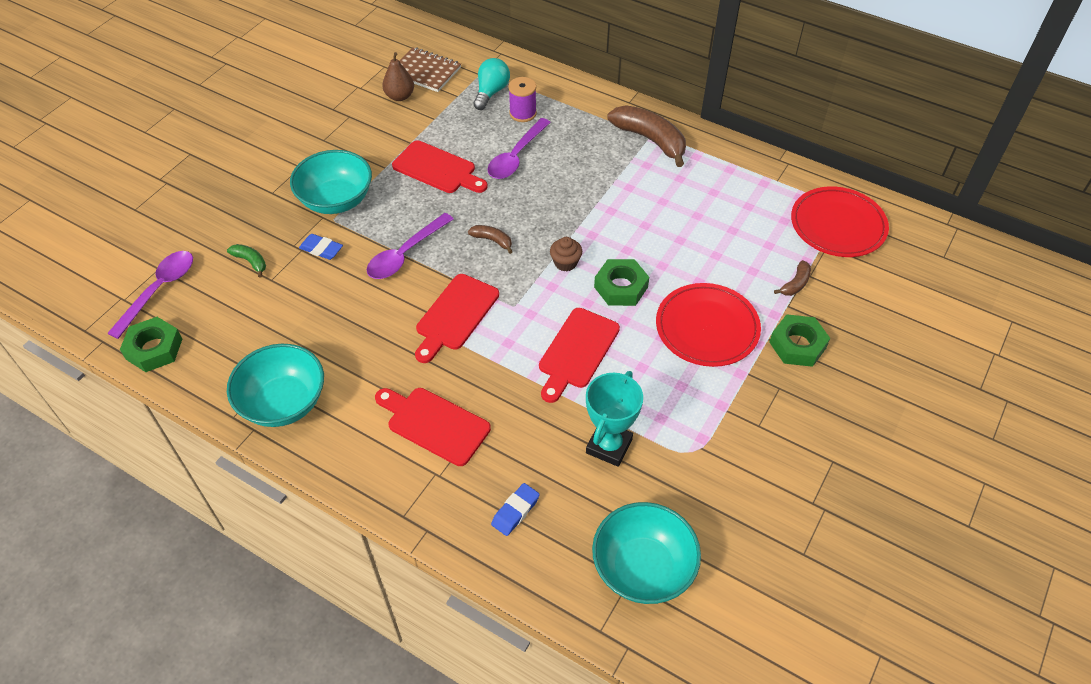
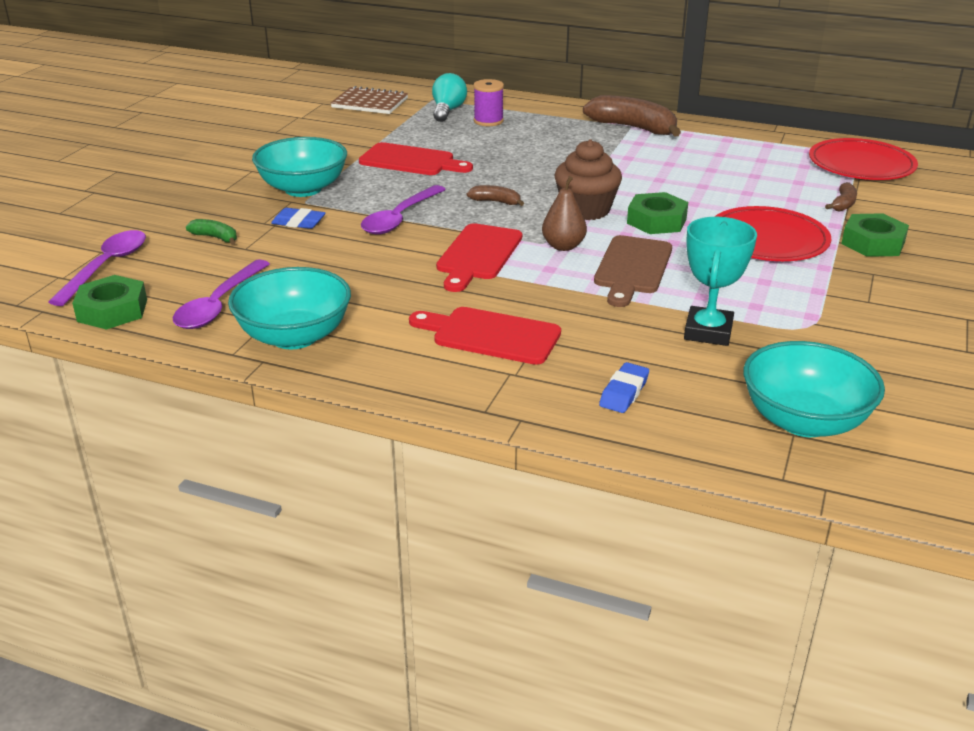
camera: 10 degrees left, 20 degrees down
brown pear [382,52,414,101] -> brown pear moved to [542,176,587,251]
purple spoon [488,118,551,179] -> purple spoon moved to [173,259,270,329]
red cutting board [539,308,620,403] -> brown cutting board [594,235,672,307]
brown cupcake [550,237,582,271] -> brown cupcake [554,139,622,220], size x1.79

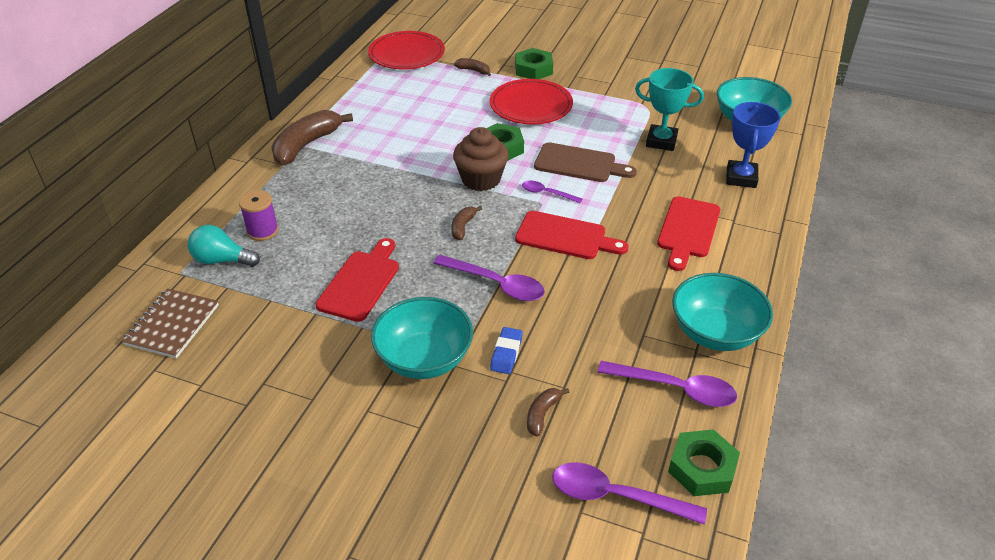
camera: 90 degrees left, 10 degrees up
green banana [186,219,237,245] -> brown banana [527,388,569,437]
brown pear [542,176,587,251] -> purple spoon [522,181,582,203]
blue eraser [599,362,649,413] -> blue trophy [726,102,781,188]

